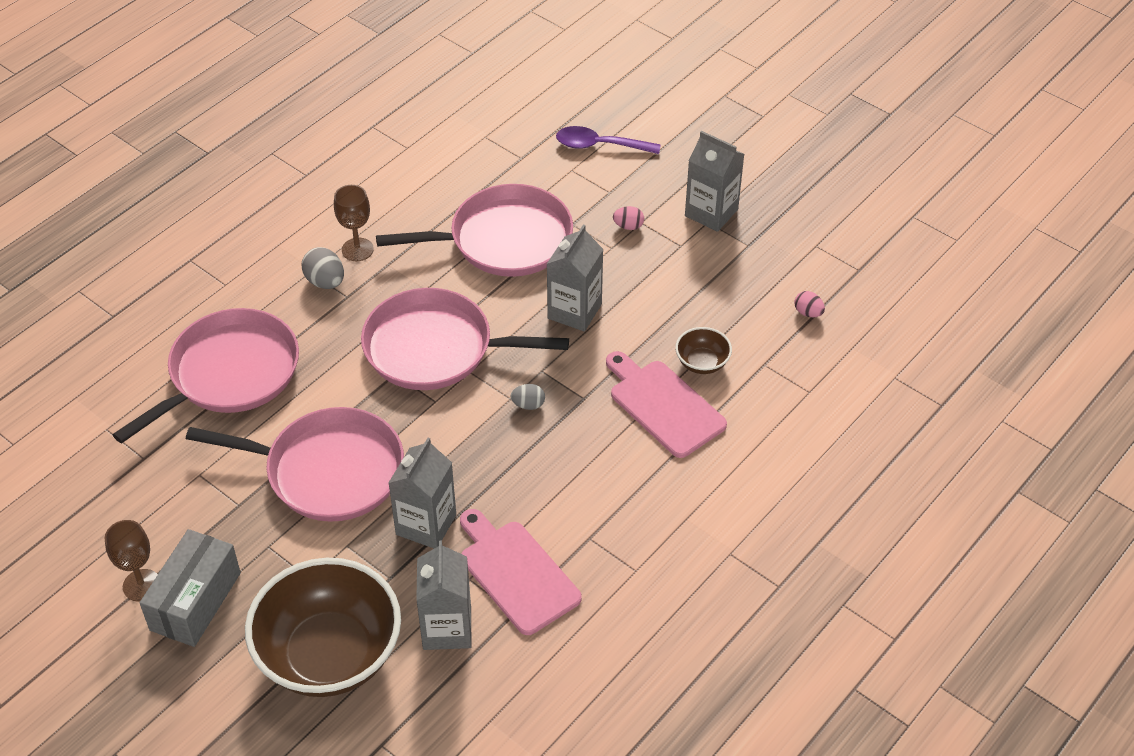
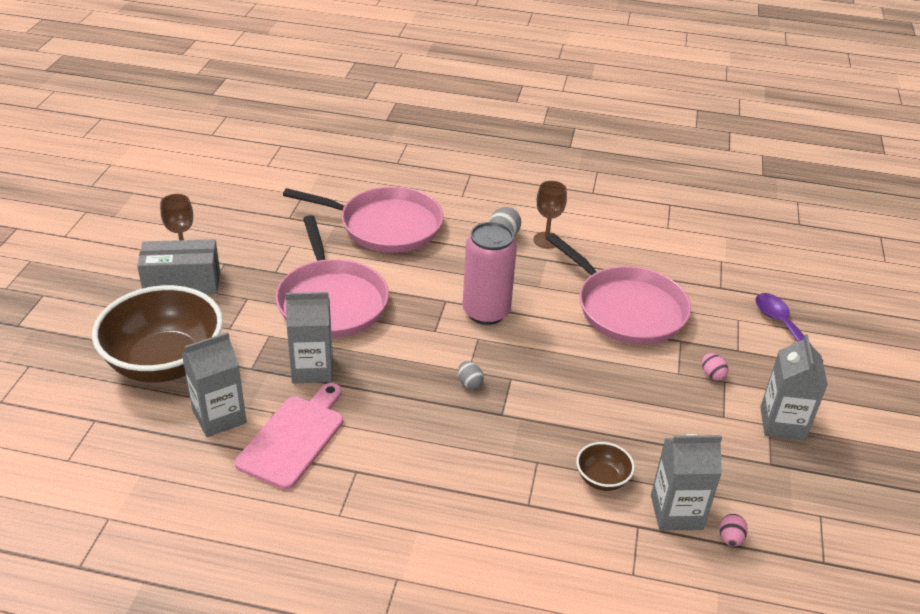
camera: 60 degrees right, 10 degrees down
pink pan [361,288,569,390] -> pink can [463,222,517,325]
grey carton [547,224,604,332] -> grey carton moved to [651,434,722,531]
pink cutting board [606,351,727,458] -> none

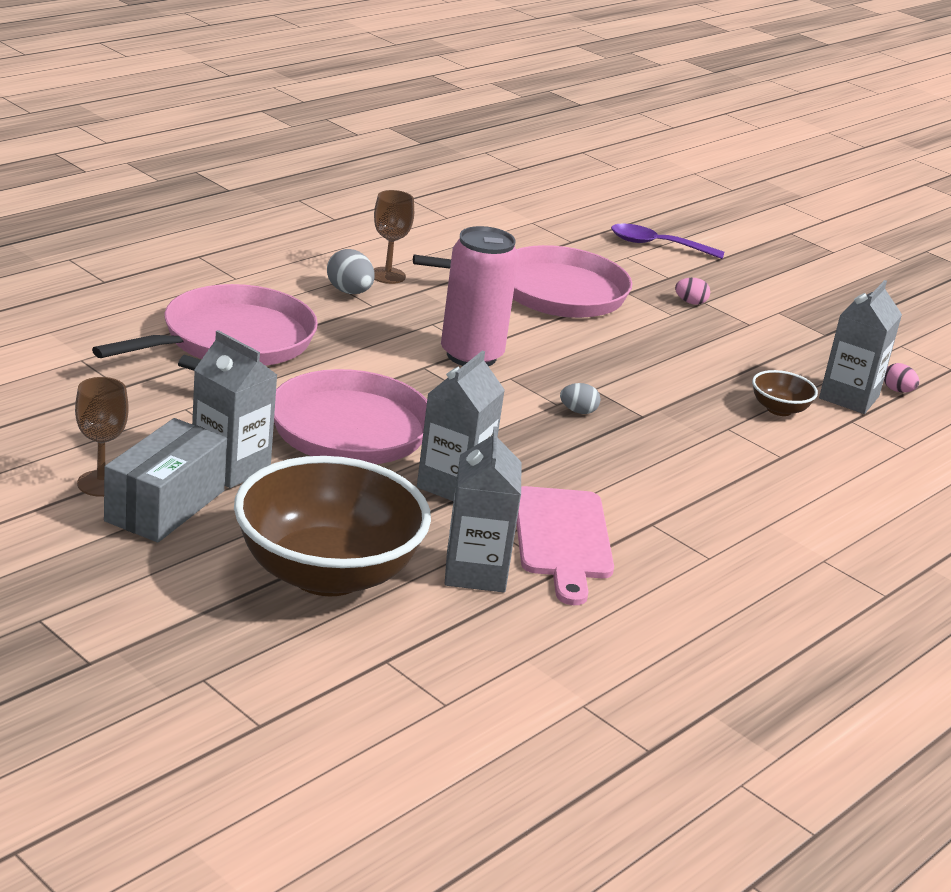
camera: 60 degrees left, 10 degrees down
pink cutting board [235,383,343,490] -> pink cutting board turned 150 degrees counterclockwise [517,486,614,605]
grey carton [760,334,828,440] -> grey carton moved to [192,330,277,488]

